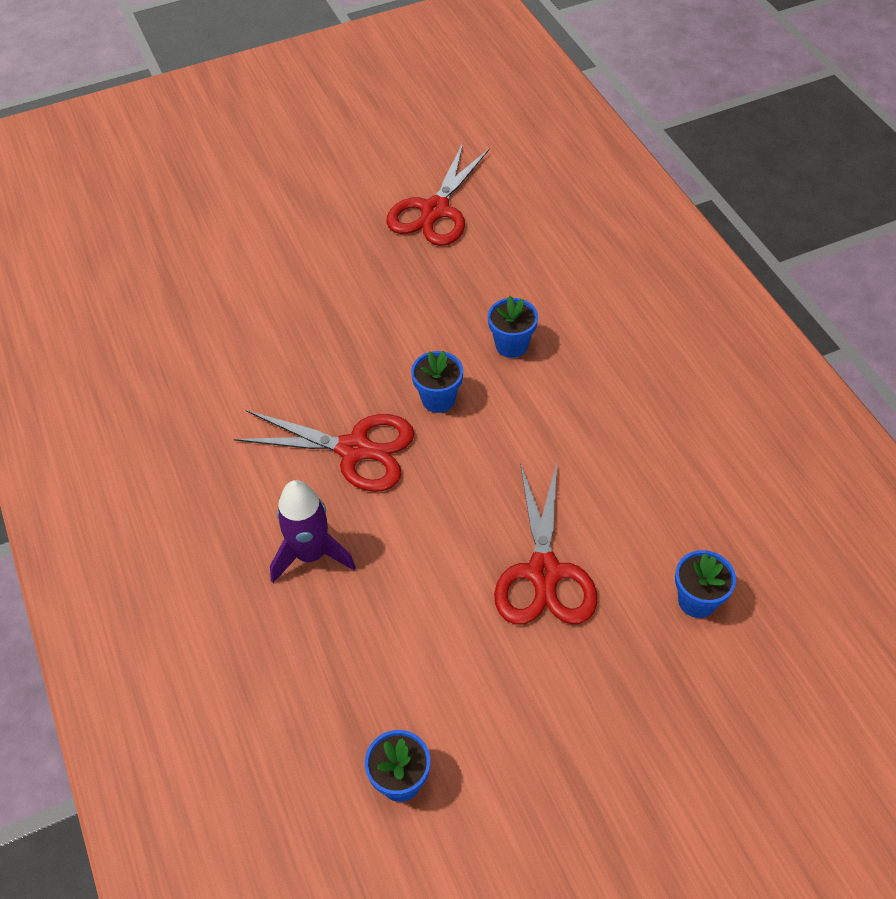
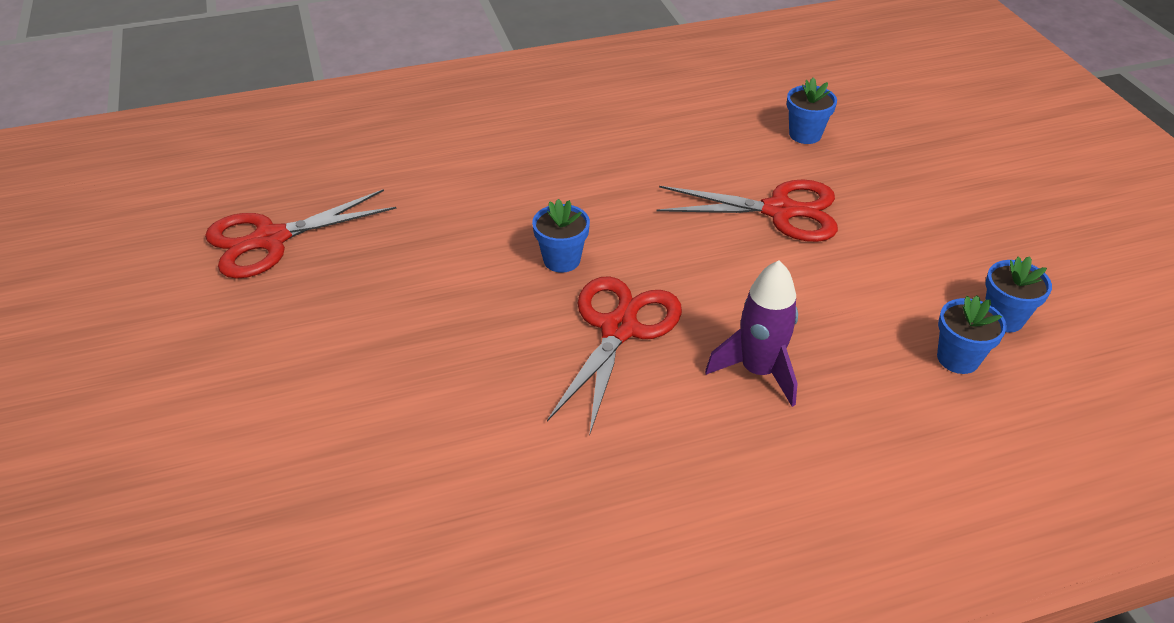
camera: 85 degrees left, 10 degrees down
red scissors [386,143,490,246] -> red scissors turned 120 degrees clockwise [205,189,397,279]
blue flower pot [488,296,538,358] -> blue flower pot moved to [937,295,1007,374]

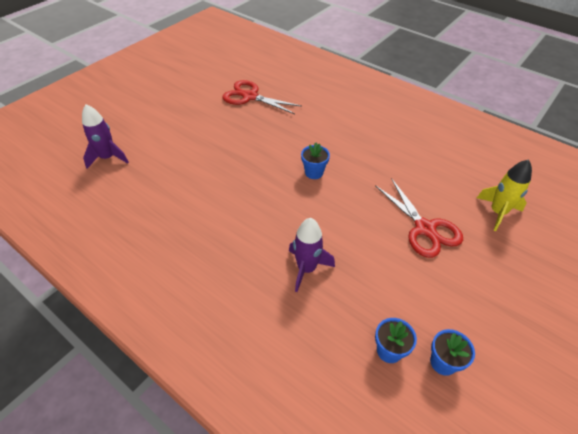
camera: 55 degrees right, 5 degrees up
red scissors [547,276,682,436] -> none
blue flower pot [787,78,837,144] -> yellow rocket [477,160,532,231]
none -> purple rocket [82,104,129,169]

